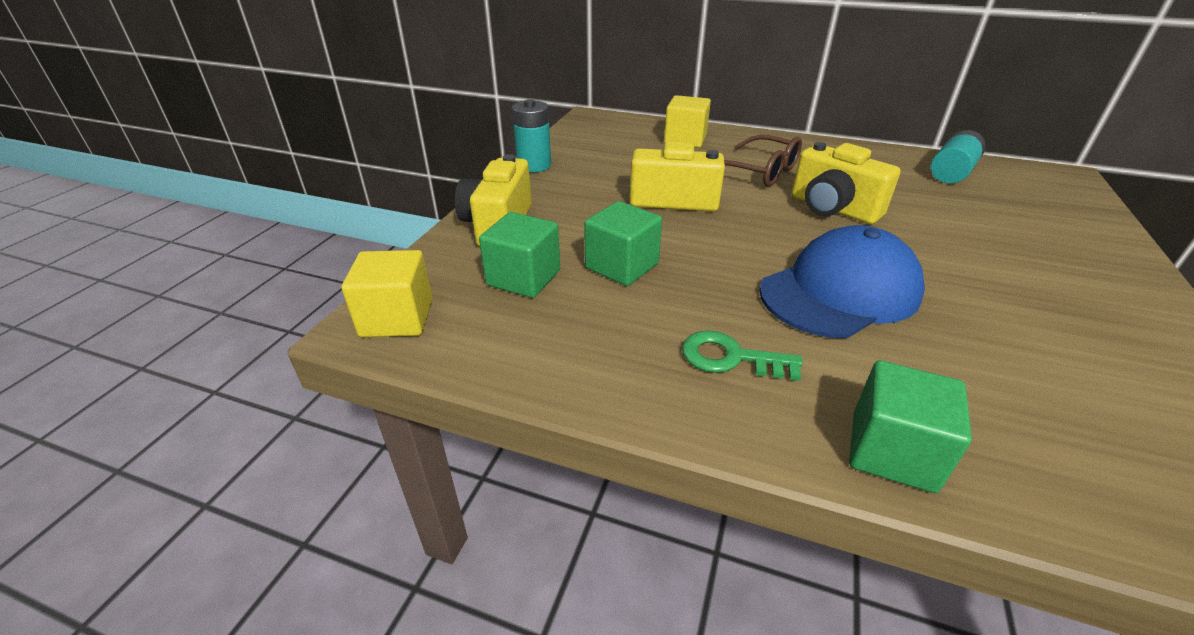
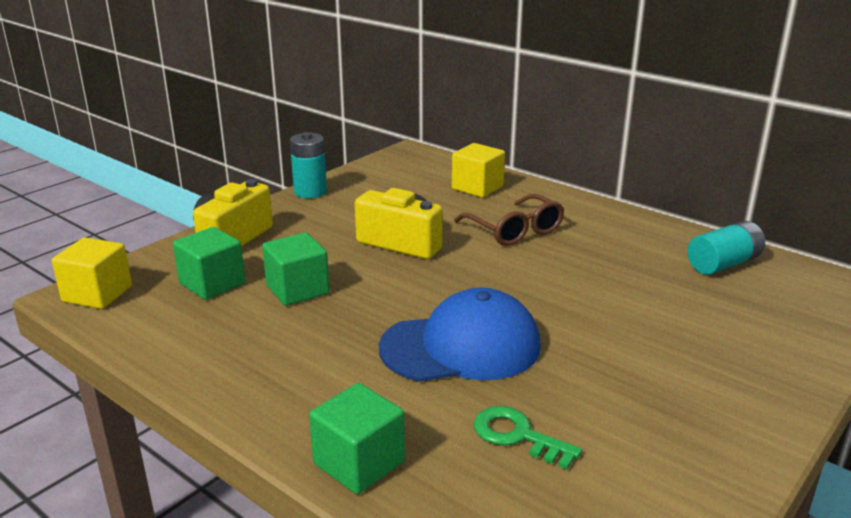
camera: 20 degrees right, 10 degrees down
green key [682,331,803,381] -> green key moved to [474,406,582,469]
yellow camera [792,142,901,224] -> none

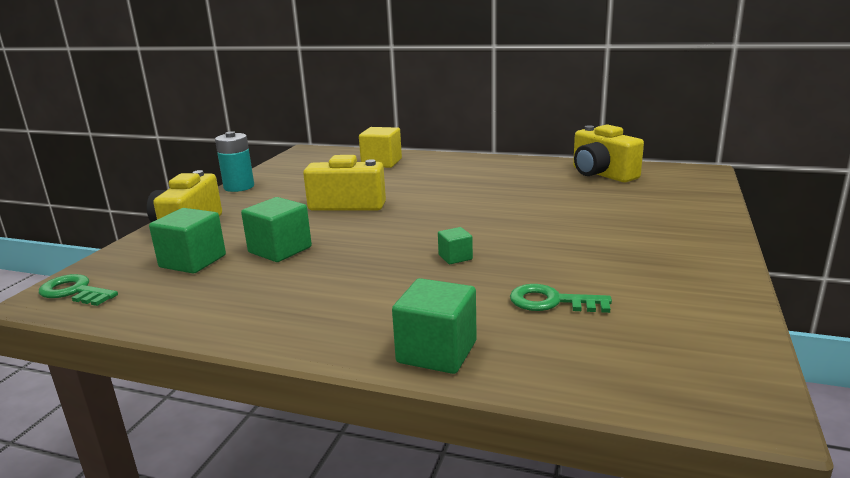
camera: 20 degrees left, 5 degrees down
yellow cube [52,237,132,309] -> green key [39,274,118,306]
blue cap [379,287,541,382] -> green cube [438,227,473,264]
brown glasses [454,194,564,246] -> none
turquoise battery [687,221,765,275] -> yellow camera [573,124,644,182]

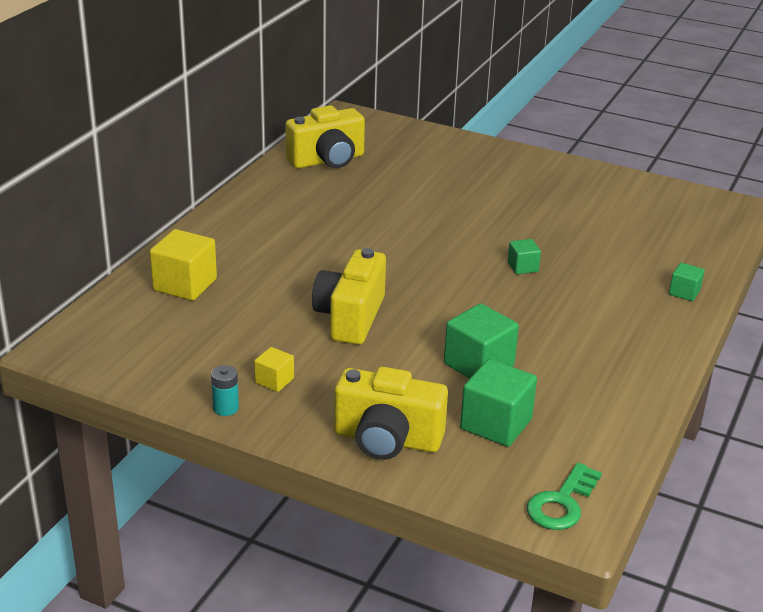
camera: 85 degrees left, 10 degrees up
turquoise battery [215,131,254,192] -> turquoise battery [211,365,239,416], size x0.56
green cube [392,278,477,374] -> green cube [669,263,705,301], size x0.54
green key [510,284,612,313] -> none
none -> yellow cube [254,347,294,392]

